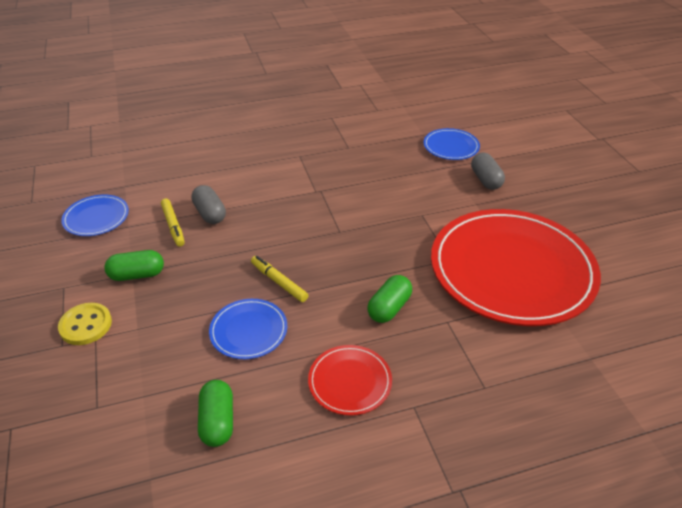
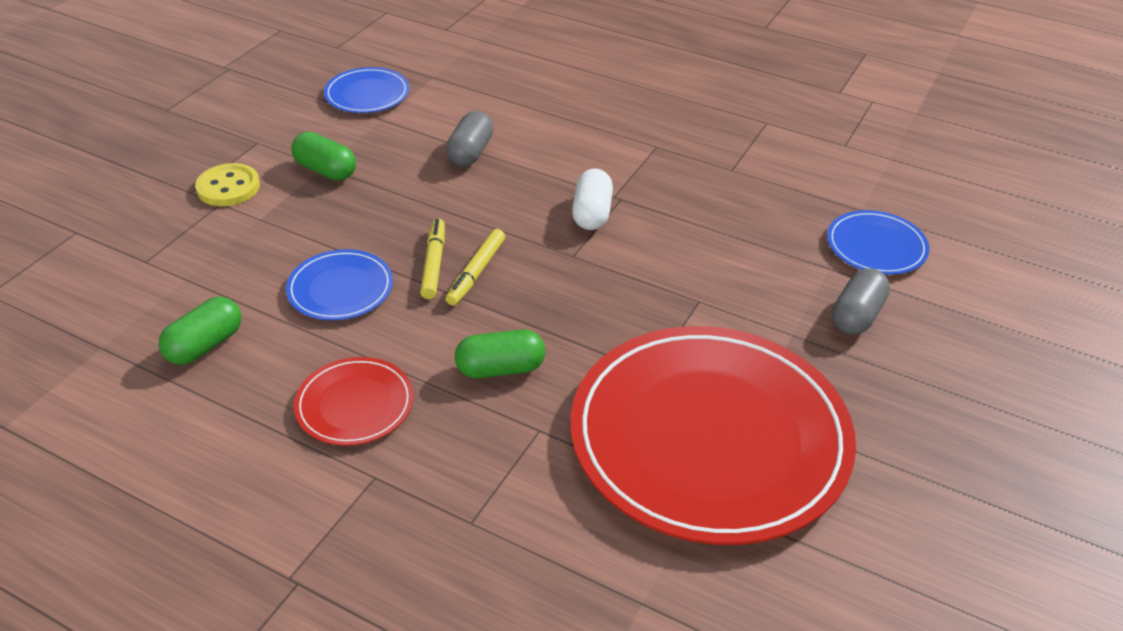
camera: 45 degrees right, 0 degrees up
yellow marker [161,199,185,247] -> yellow marker moved to [446,229,505,306]
none -> white capsule [572,169,613,230]

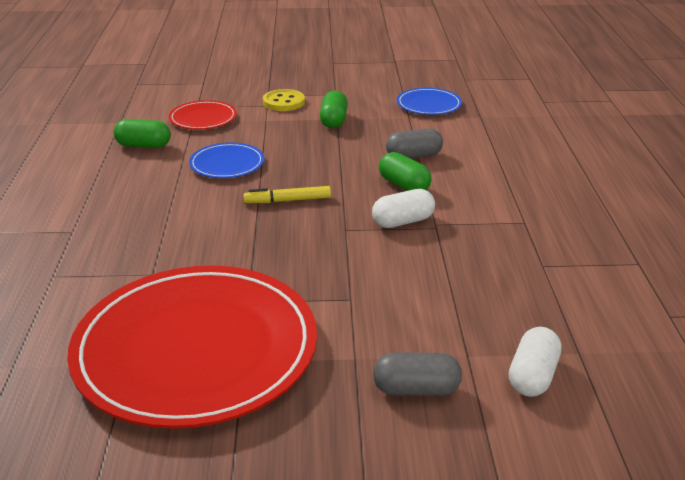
camera: 60 degrees right, 10 degrees down
red plate [294,357,414,446] -> red plate moved to [169,100,237,130]
yellow marker [420,219,445,299] -> none
green capsule [455,330,545,378] -> green capsule moved to [379,152,431,191]
blue plate [827,210,929,275] -> white capsule [509,327,561,397]

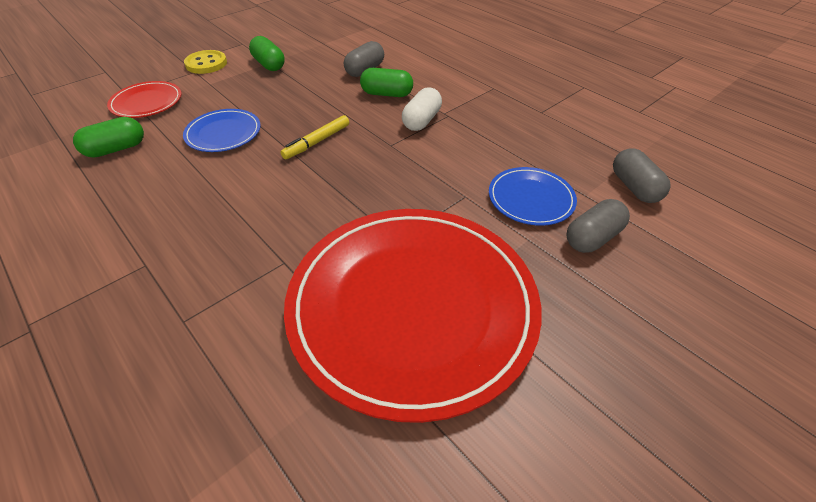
camera: 40 degrees left, 15 degrees up
blue plate [397,88,462,115] -> blue plate moved to [489,167,577,226]
white capsule [509,327,561,397] -> grey capsule [613,148,670,203]

